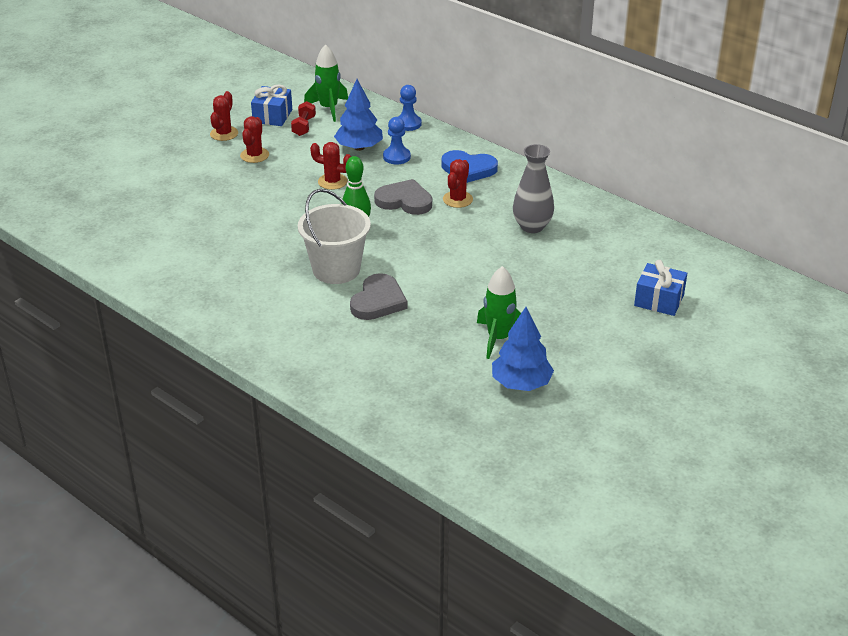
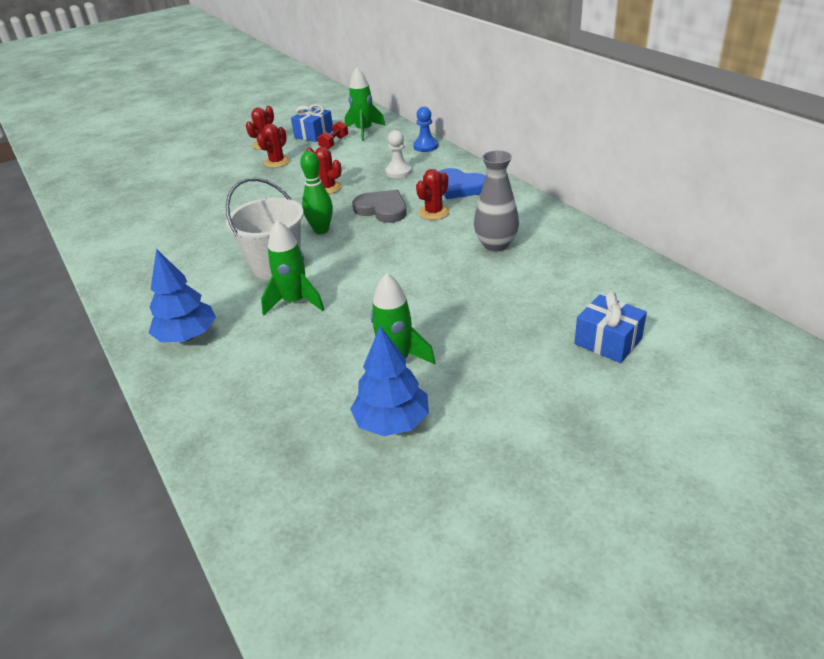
camera: 20 degrees right, 0 degrees up
blue tree [334,79,383,151] -> blue tree moved to [149,249,216,342]
grey heart [350,273,407,320] -> green rocket [261,220,324,316]
blue pawn [383,117,411,165] -> white pawn [385,130,412,178]

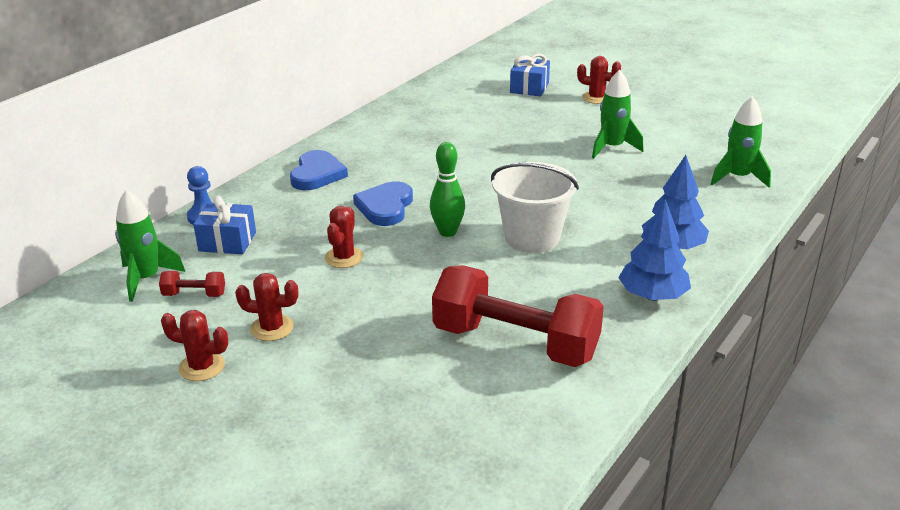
camera: 115 degrees left, 5 degrees down
green rocket [261,220,324,316] -> green rocket moved to [711,96,771,188]
blue gift [291,104,333,142] -> blue gift moved to [193,196,256,254]
blue tree [350,326,429,436] -> blue tree moved to [618,199,691,301]
grey heart [352,190,407,223] -> blue heart [353,182,413,226]
white pawn [385,130,412,178] -> none
red cactus [416,169,450,220] -> red cactus moved to [577,56,621,104]
grey vase [474,150,519,251] -> none
none -> red dumbbell [432,265,604,367]

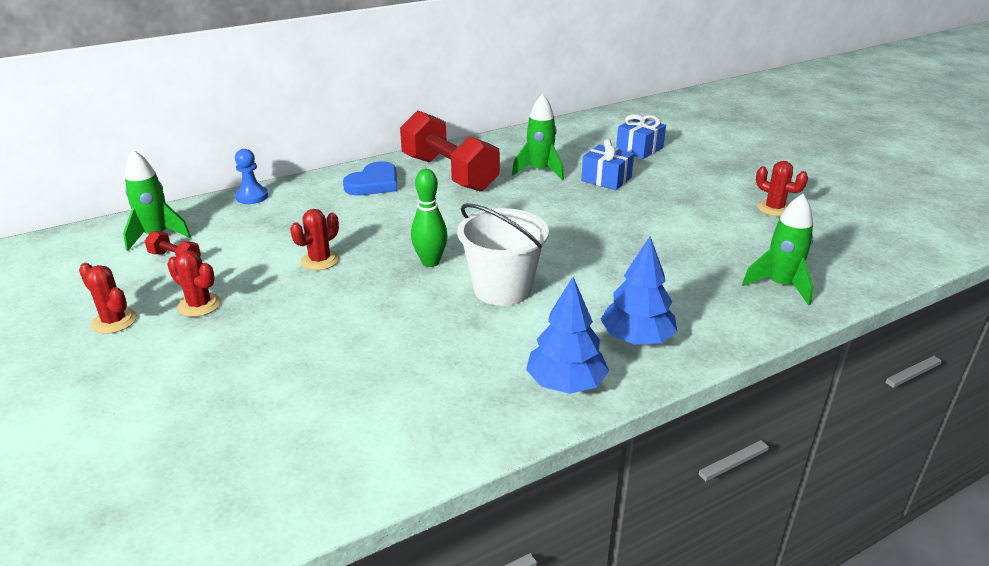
camera: 25 degrees right, 0 degrees up
blue gift [193,196,256,254] -> blue gift moved to [581,139,634,190]
blue heart [353,182,413,226] -> none
red dumbbell [432,265,604,367] -> red dumbbell moved to [400,110,500,192]
red cactus [577,56,621,104] -> red cactus moved to [756,161,808,216]
green rocket [592,70,644,158] -> green rocket moved to [512,94,564,180]

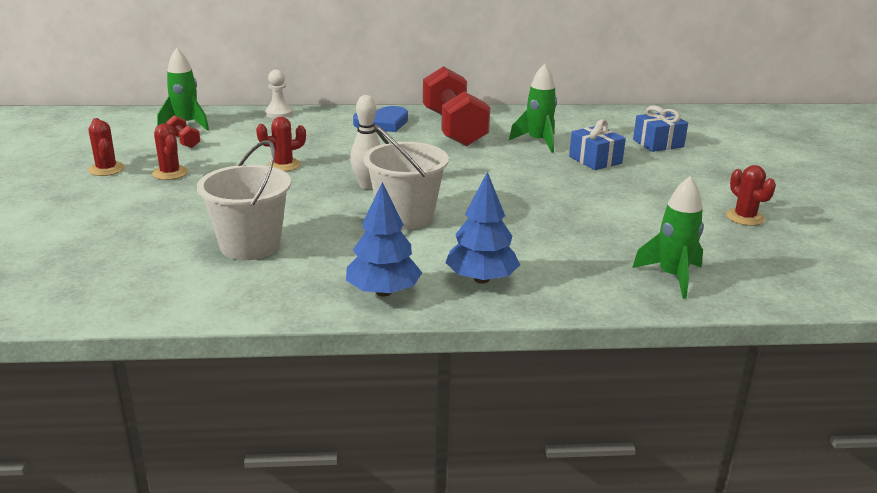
camera: 25 degrees right, 5 degrees down
blue pawn [235,149,268,204] -> white pawn [265,69,293,118]
green bowling pin [411,169,448,267] -> white bowling pin [350,95,381,189]
none -> white bucket [197,140,291,260]

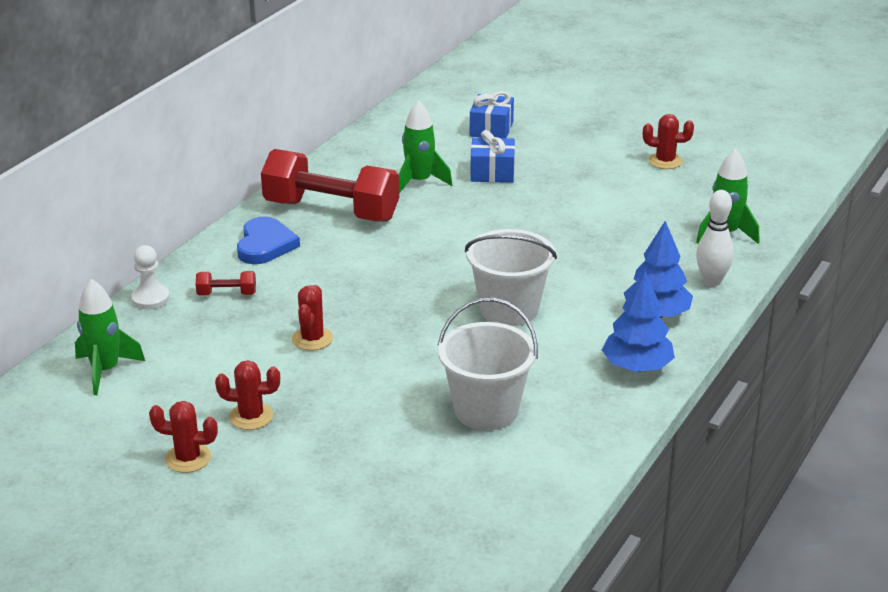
camera: 55 degrees left, 5 degrees up
red dumbbell [166,115,200,148] -> red dumbbell moved to [196,271,256,296]
white bowling pin [350,95,381,189] -> white bowling pin moved to [696,190,734,287]

